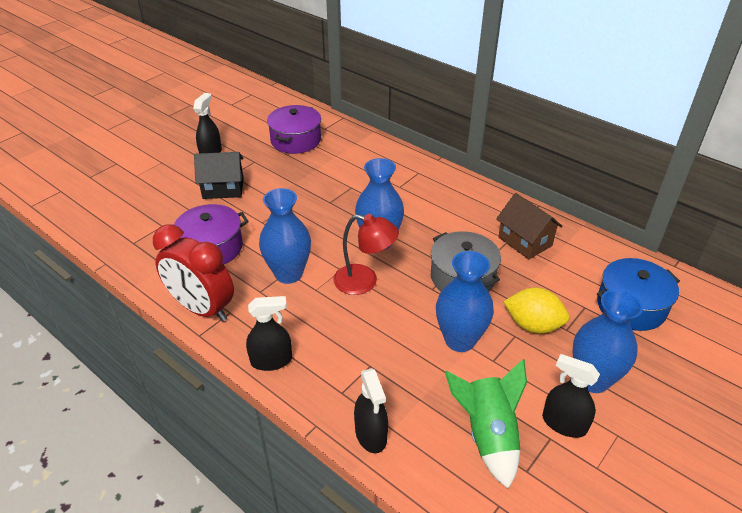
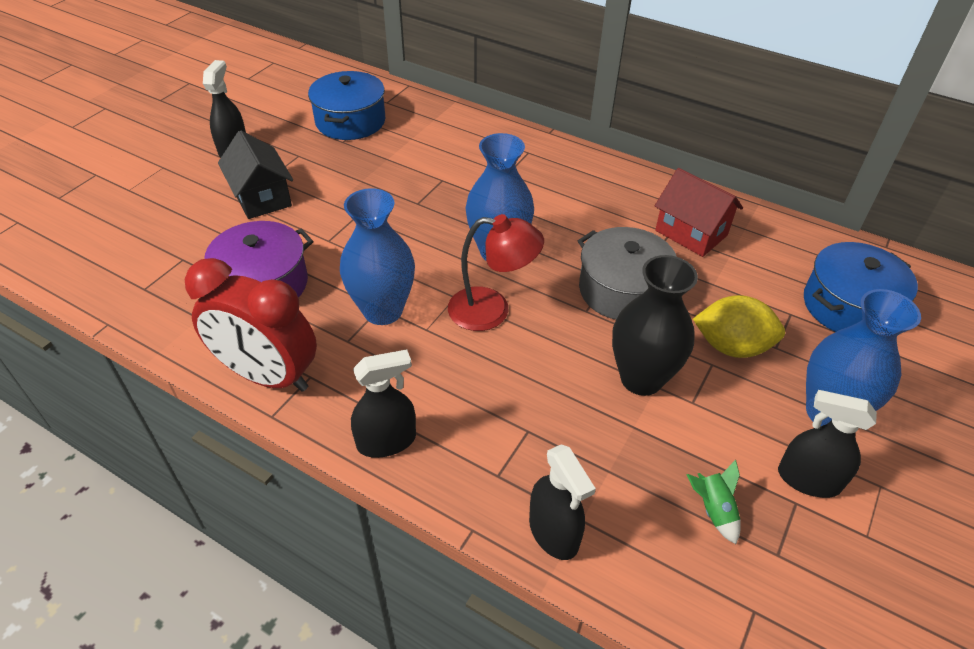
camera: 10 degrees left, 5 degrees up
black house [194,152,244,199] -> black house turned 75 degrees clockwise [218,130,293,219]
purple pot [267,105,321,154] -> blue pot [308,71,385,140]
blue vase [436,251,494,352] -> black vase [612,255,698,396]
green rocket [445,359,527,489] -> green rocket [686,460,740,544], size x0.48
brown house [496,193,563,260] -> red house [655,168,743,257]

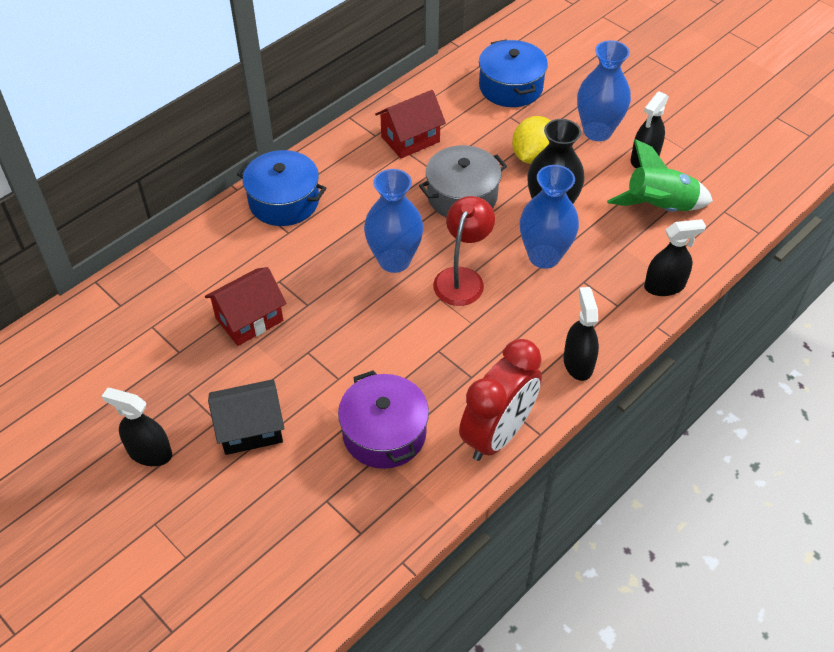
camera: 75 degrees left, 5 degrees up
blue pot [308,71,385,140] -> blue pot moved to [237,150,326,226]
blue vase [340,188,415,325] -> blue vase moved to [520,165,579,269]
green rocket [686,460,740,544] -> green rocket [607,139,713,212], size x2.10
none -> red house [205,267,286,346]

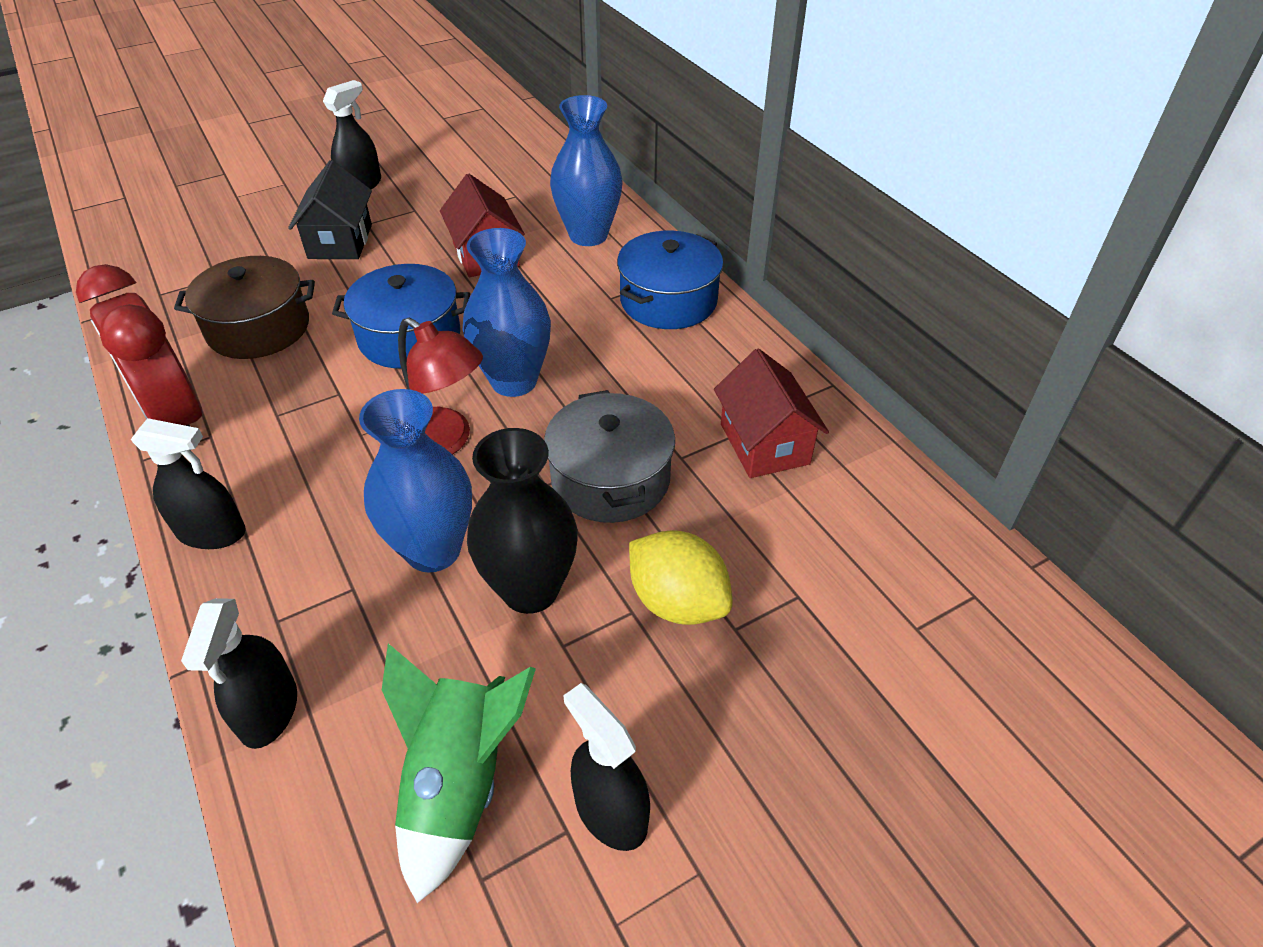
camera: 105 degrees right, 5 degrees down
purple pot [338,370,429,469] -> brown pot [174,256,315,359]
blue pot [479,40,548,107] -> blue pot moved to [332,264,470,369]
blue vase [577,40,631,141] -> blue vase moved to [550,95,623,246]

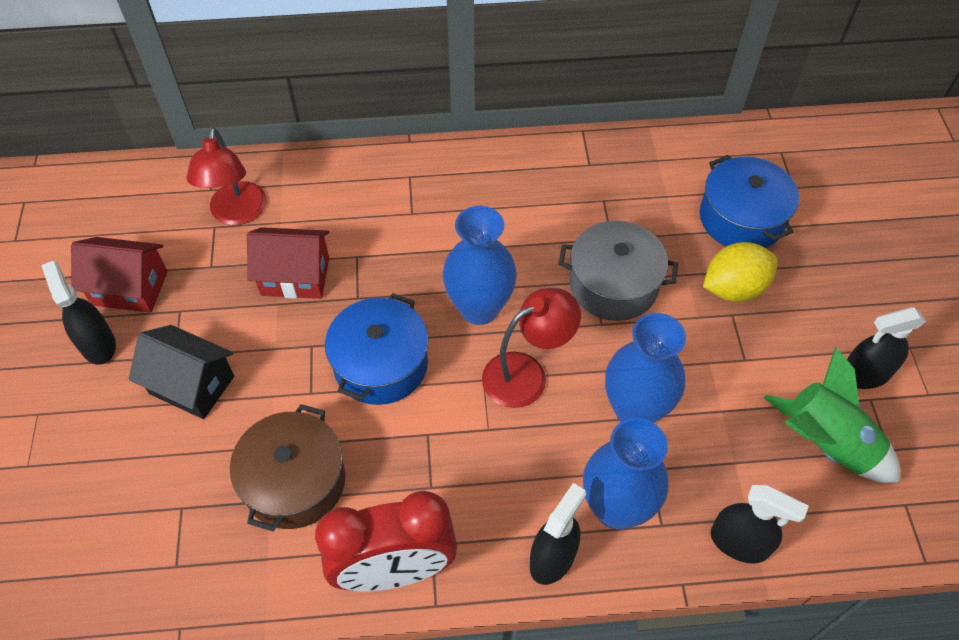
camera: 65 degrees left, 10 degrees up
black vase [467,428,578,614] -> none
blue vase [550,95,623,246] -> blue vase moved to [583,418,668,529]
blue pot [617,231,724,329] -> blue pot moved to [700,155,799,248]
red house [714,348,829,478] -> red house moved to [71,237,168,313]
none -> red lamp [186,127,267,225]

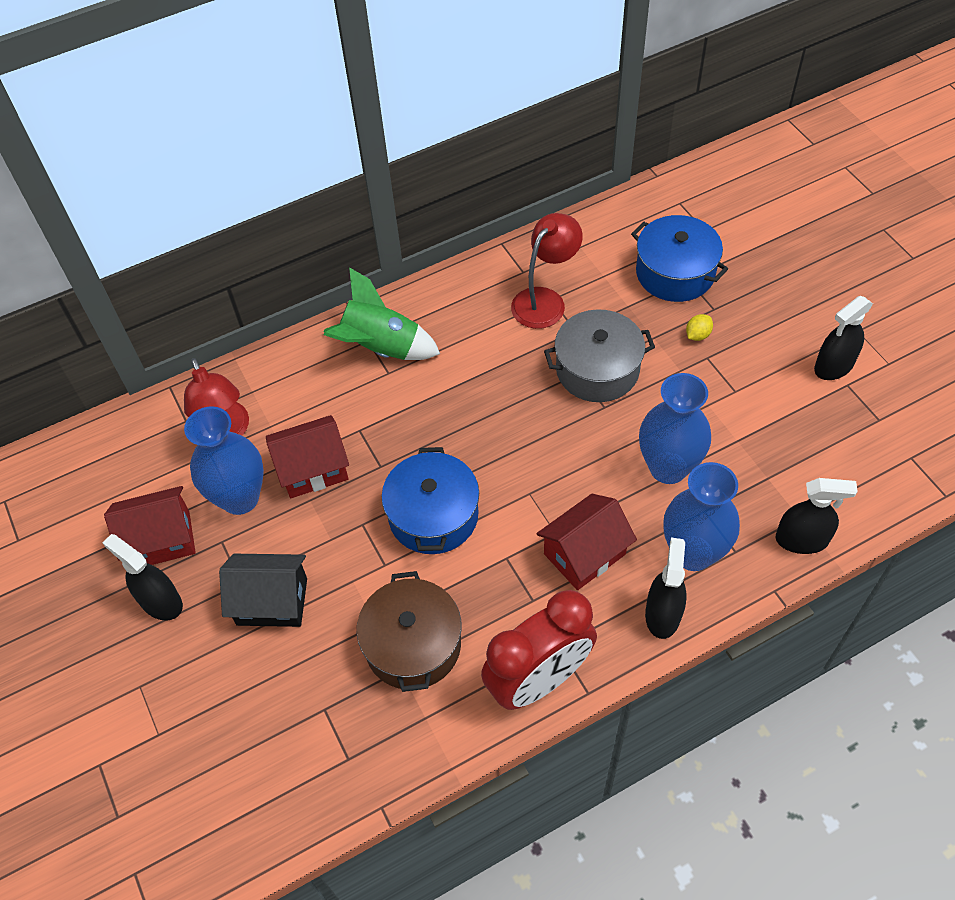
camera: 20 degrees left, 0 degrees up
blue vase [443,206,517,325] -> blue vase moved to [184,406,264,515]
red lamp [482,288,581,408] -> red lamp moved to [511,213,583,329]
yellow lemon [703,242,778,302] -> yellow lemon [686,314,713,341], size x0.47
green rocket [764,347,900,483] -> green rocket moved to [324,267,440,360]
none -> red house [536,494,637,590]

